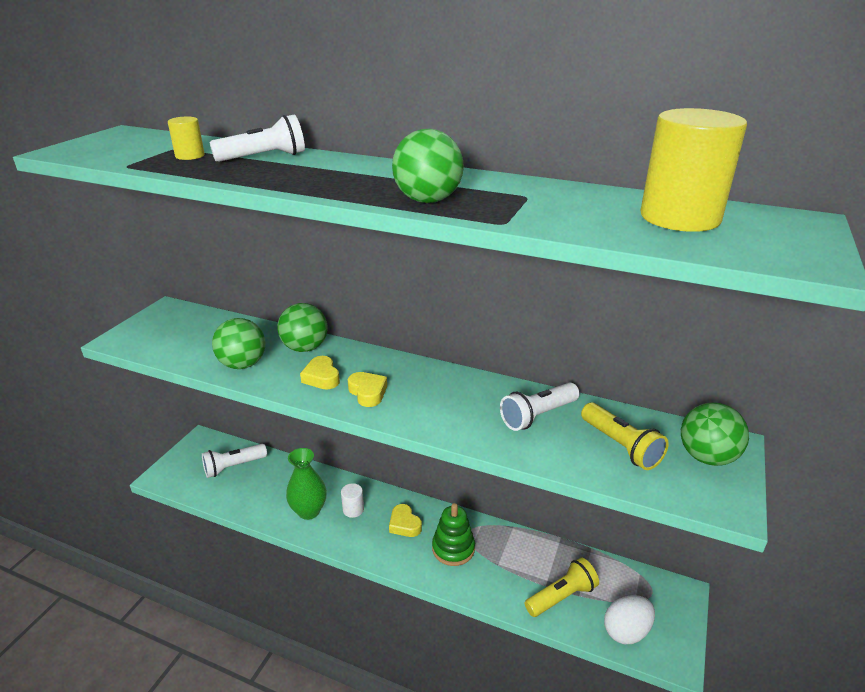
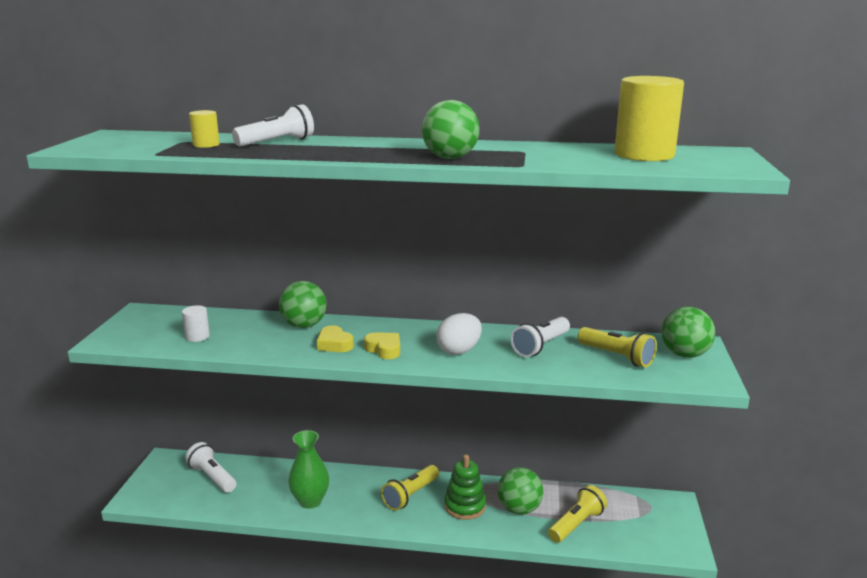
camera: 15 degrees left, 10 degrees down
white flashlight [202,444,267,478] -> white flashlight turned 90 degrees clockwise [185,442,236,493]
green ball [212,318,265,369] -> green ball moved to [498,467,543,515]
white cylinder [341,483,364,518] -> white cylinder moved to [182,305,210,342]
yellow heart [389,504,422,537] -> yellow flashlight [381,465,439,511]
white egg [604,595,655,644] -> white egg moved to [436,313,482,355]

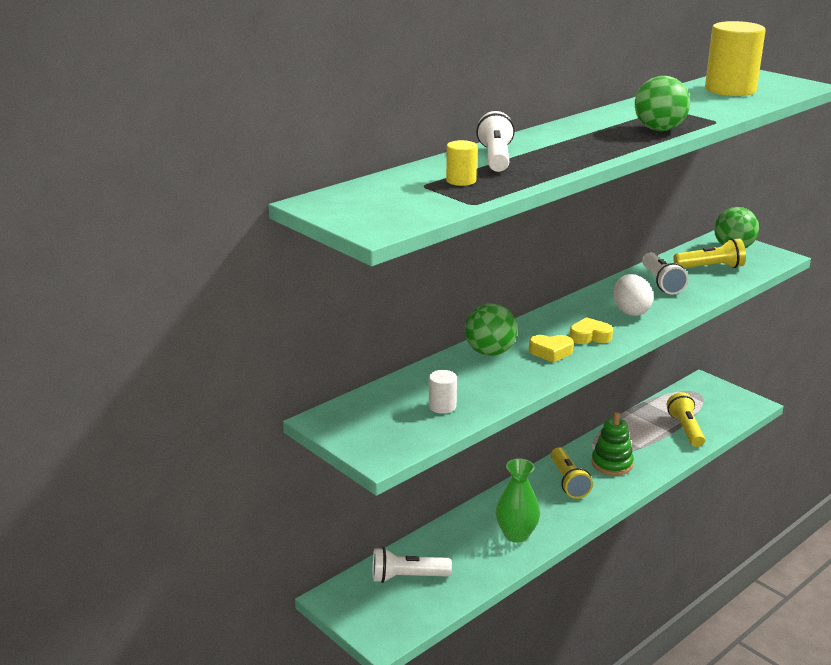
camera: 50 degrees left, 5 degrees up
green ball [498,467,543,515] -> none

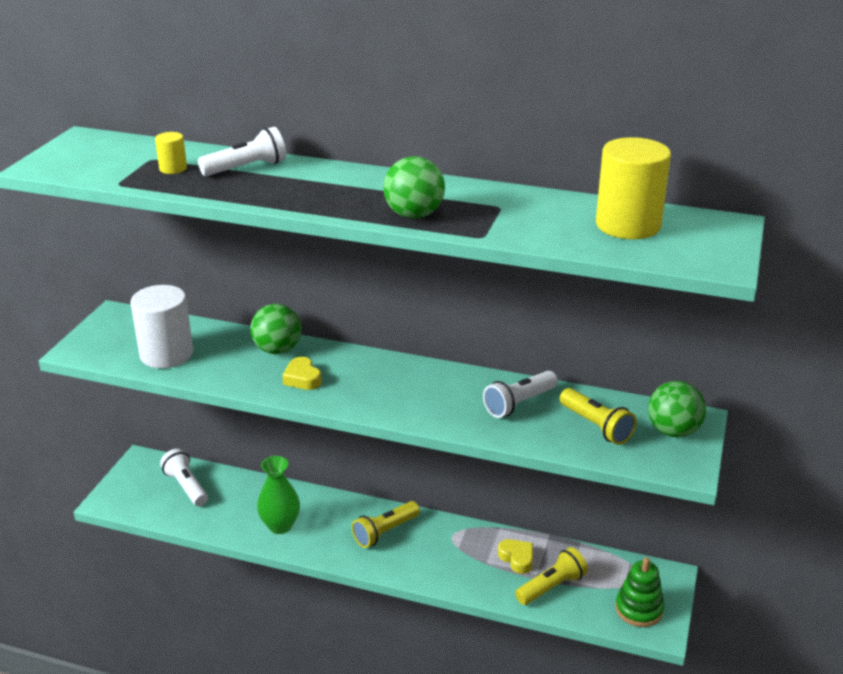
camera: 60 degrees right, 5 degrees up
white cylinder [429,370,457,414] -> white cylinder [130,285,193,368], size x2.14
yellow heart [569,317,613,344] -> yellow heart moved to [498,539,533,574]
green stacking toy [592,412,634,475] -> green stacking toy moved to [615,557,664,627]
white egg [613,274,654,316] -> none

